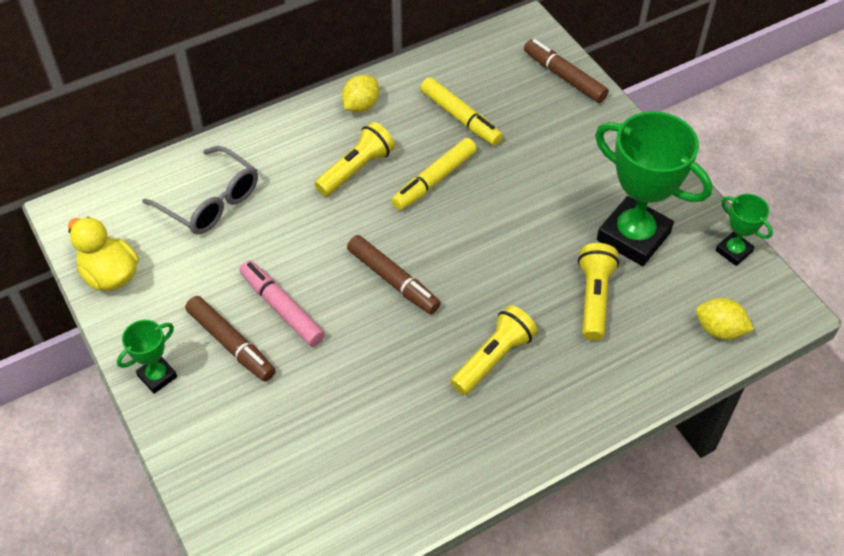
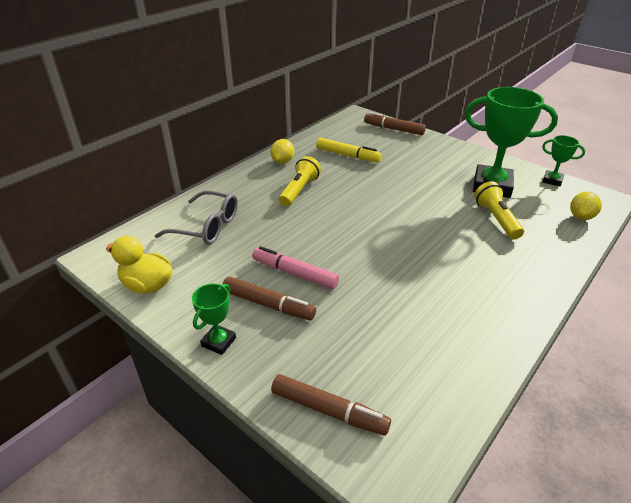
camera: 20 degrees left, 15 degrees down
brown marker [347,235,441,314] -> brown marker moved to [271,374,391,436]
yellow marker [391,138,477,210] -> none
yellow flashlight [450,305,537,395] -> none
yellow lemon [696,298,754,340] -> yellow lemon turned 60 degrees counterclockwise [570,192,602,220]

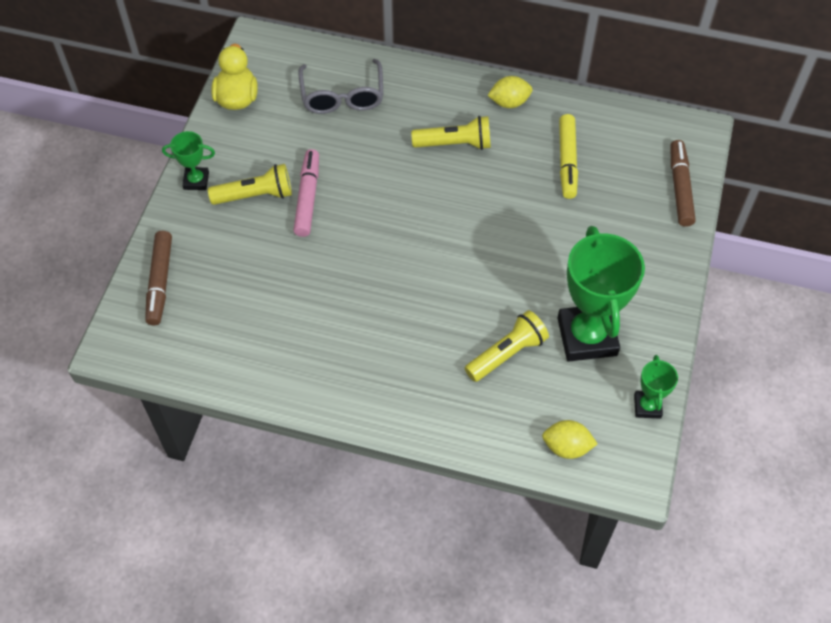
camera: 65 degrees right, 20 degrees up
brown marker [223,277,316,320] -> yellow flashlight [208,164,292,205]

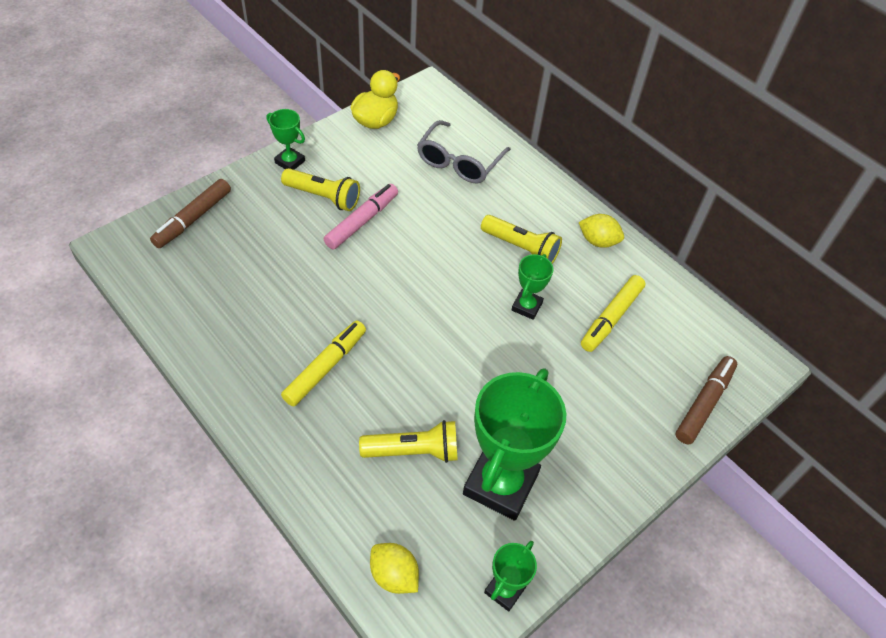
camera: 30 degrees right, 5 degrees down
none -> yellow marker [281,320,366,407]
none -> green trophy [512,254,553,320]

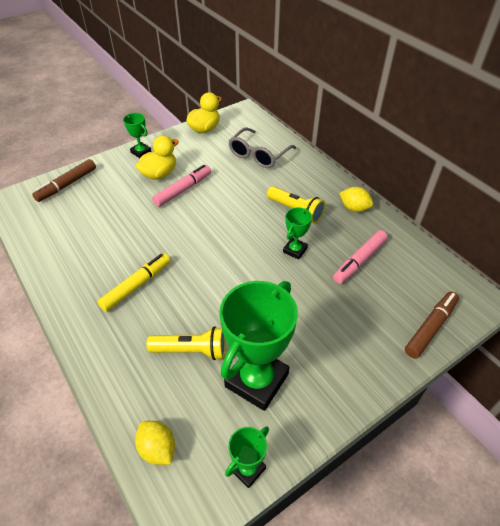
camera: 10 degrees right, 5 degrees down
yellow flashlight [281,168,360,211] -> yellow duck [136,135,179,180]
yellow marker [581,275,645,352] -> pink marker [333,230,388,284]

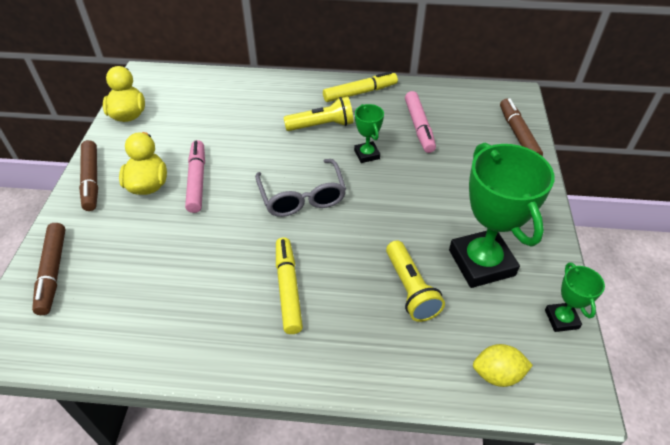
camera: 50 degrees left, 0 degrees up
green trophy [123,113,152,158] -> brown marker [79,140,98,211]
yellow flashlight [146,326,226,360] -> yellow flashlight turned 120 degrees clockwise [386,240,445,322]
grey glasses [228,127,296,168] -> grey glasses moved to [255,159,346,217]
yellow lemon [339,187,373,212] -> yellow marker [323,71,398,102]

